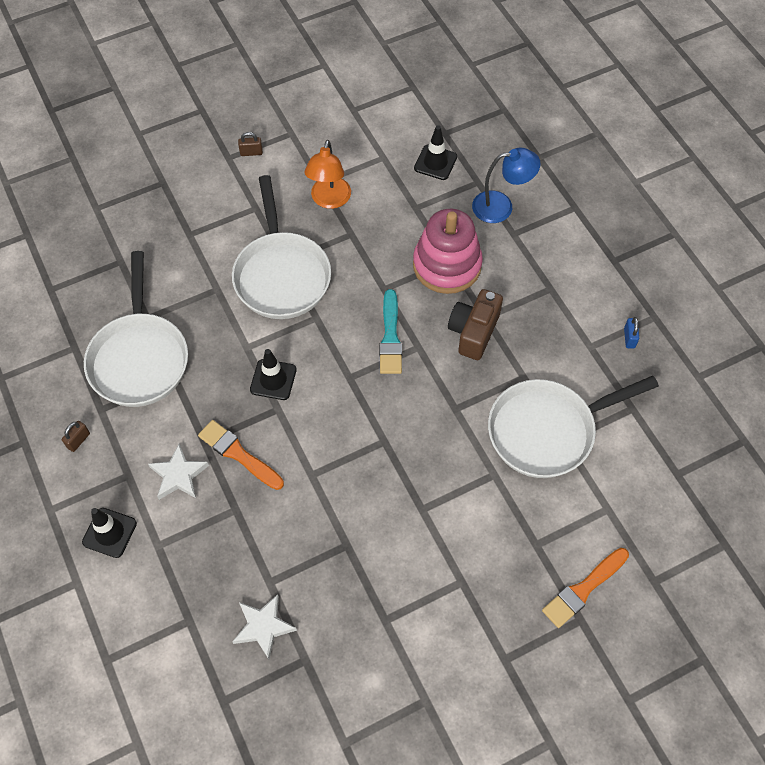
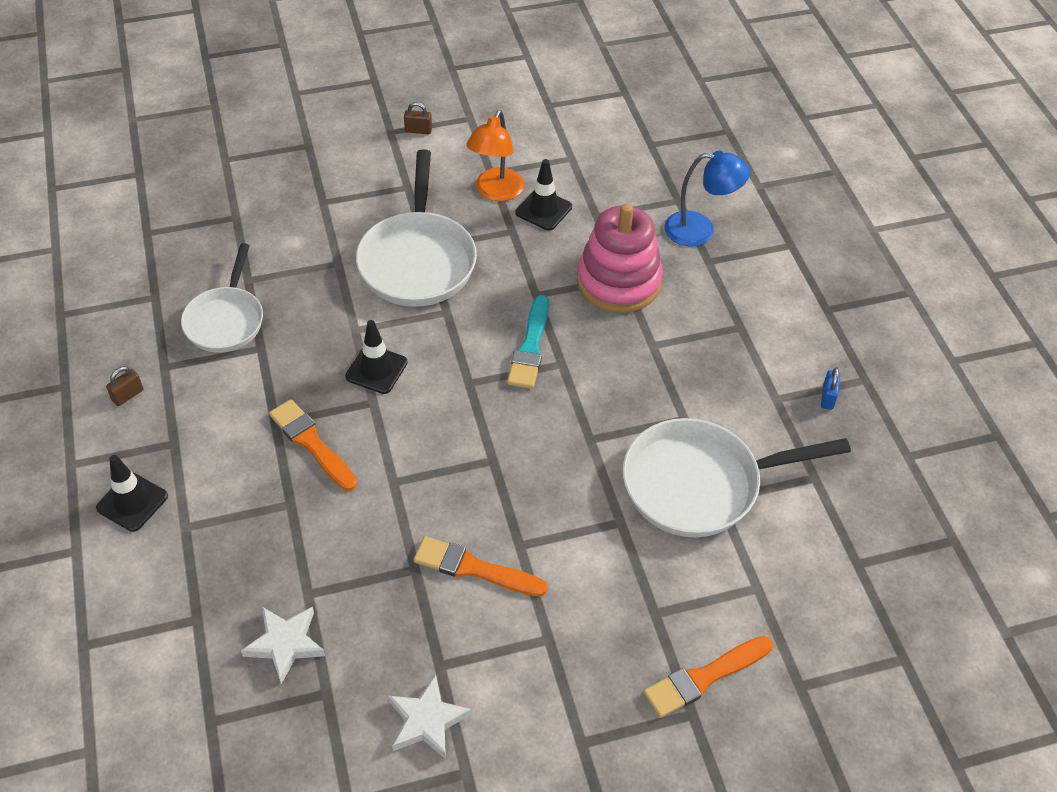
camera: 10 degrees right, 10 degrees down
white pan [84,251,188,407] -> white pan [181,243,263,353], size x0.65
white star [148,444,209,500] -> white star moved to [388,674,472,759]
black traffic cone [414,125,457,180] -> black traffic cone moved to [516,159,572,230]
brown camera [448,289,503,360] -> none
none -> orange brush [414,536,548,597]

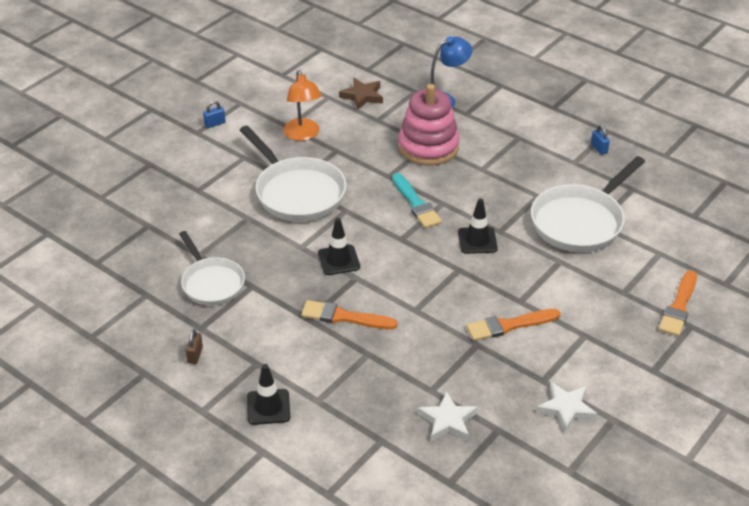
camera: 35 degrees left, 10 degrees down
brown padlock [404,102,432,134] -> blue padlock [203,101,226,128]
black traffic cone [516,159,572,230] -> black traffic cone moved to [458,198,498,254]
none -> brown star [339,78,383,110]

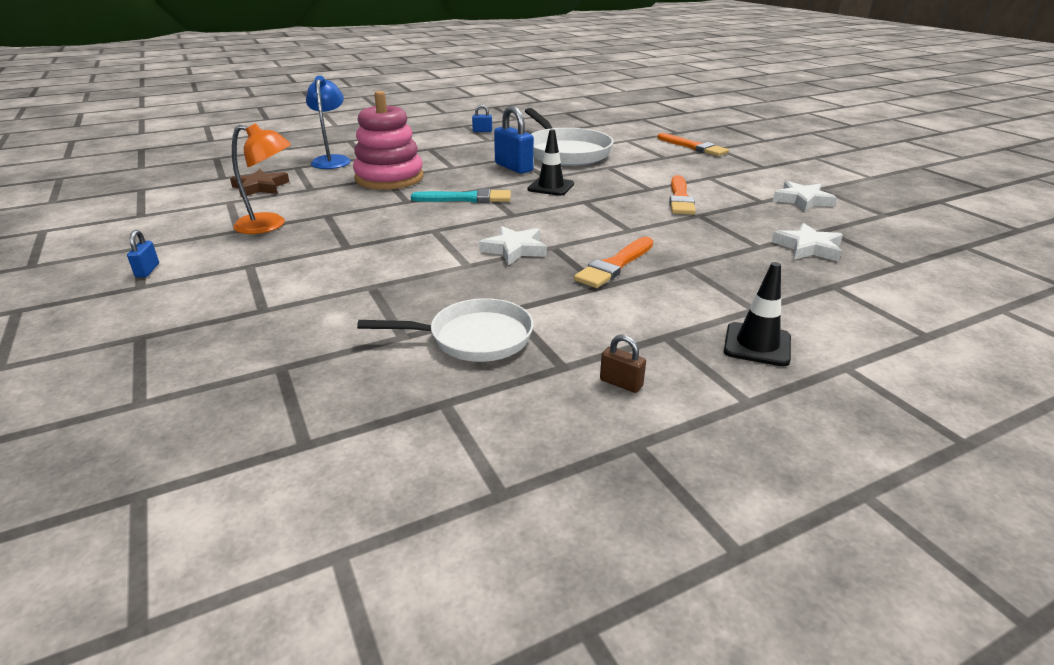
camera: 65 degrees left, 10 degrees down
white pan [240,126,346,222] -> none
black traffic cone [318,218,360,275] -> white star [479,226,547,265]
none -> blue padlock [494,106,534,174]

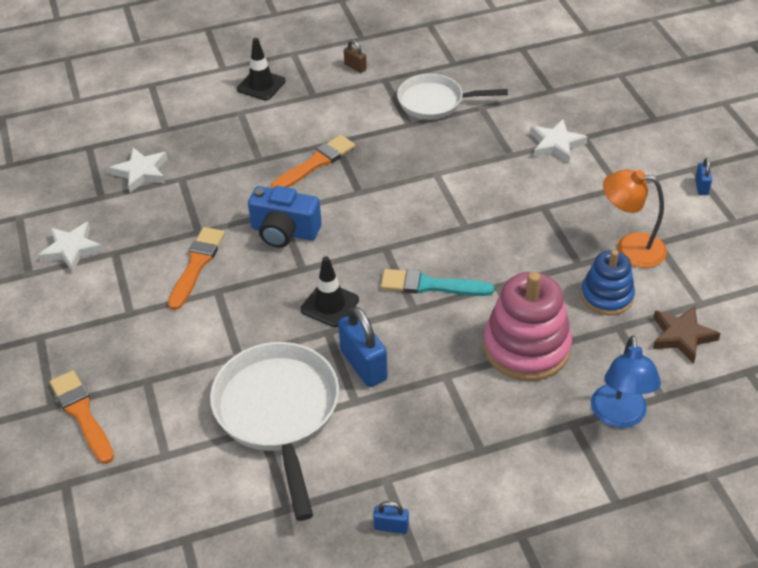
camera: 170 degrees left, 15 degrees up
white star [479,226,547,265] -> white star moved to [530,119,588,163]
none -> blue camera [248,186,322,248]
none -> blue stacking toy [581,250,635,316]

